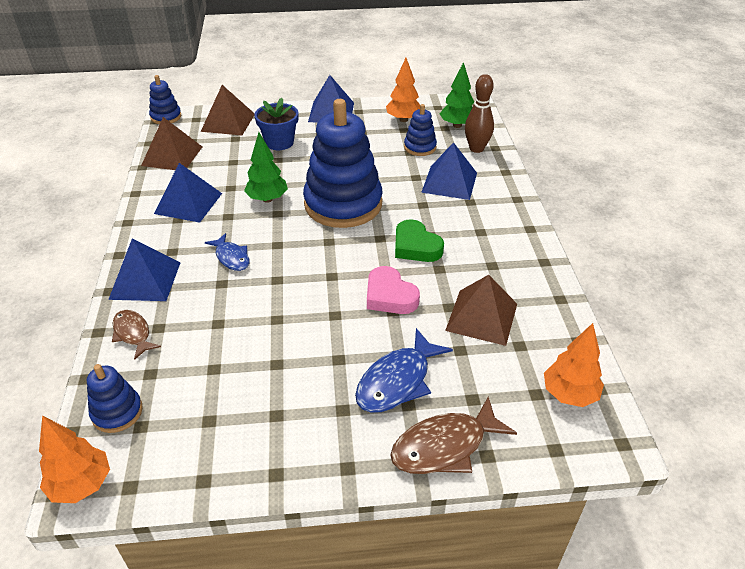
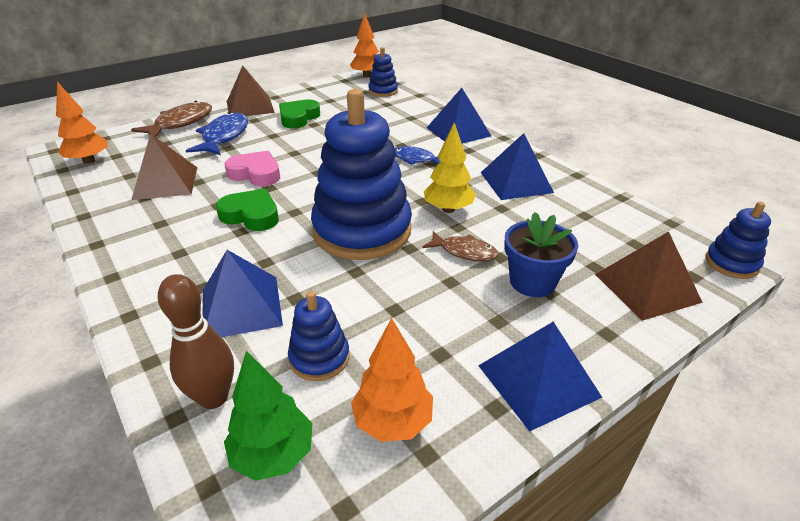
camera: 150 degrees right, 5 degrees down
brown fish [112,310,161,360] -> brown fish moved to [422,231,498,262]
brown pyramid [141,117,202,170] -> brown pyramid moved to [227,66,275,116]
green tree [244,132,288,203] -> yellow tree [424,123,476,213]
none -> green heart [279,99,320,129]

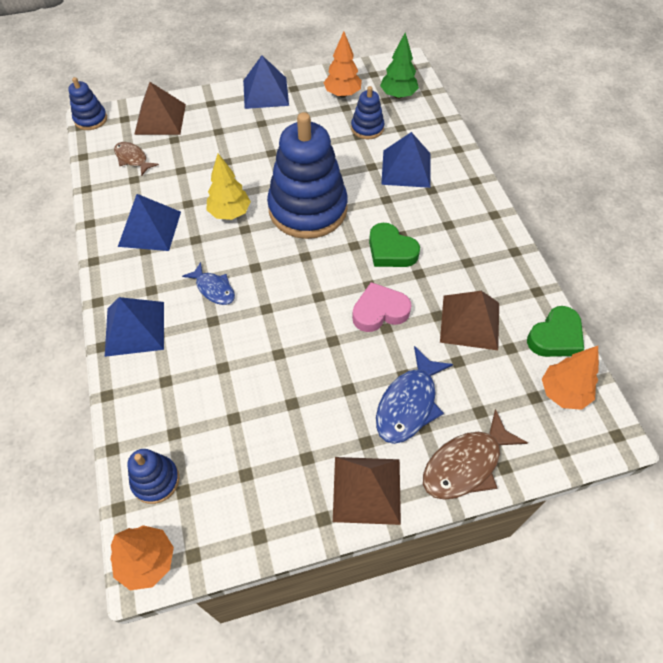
camera: 160 degrees left, 20 degrees up
brown bowling pin [158,274,234,409] -> none
pink heart [225,151,280,186] -> pink heart turned 120 degrees clockwise [352,282,412,332]
green heart [279,99,320,129] -> green heart moved to [527,306,584,357]
brown fish [422,231,498,262] -> brown fish moved to [114,142,159,176]
blue flower pot [504,212,578,297] -> none

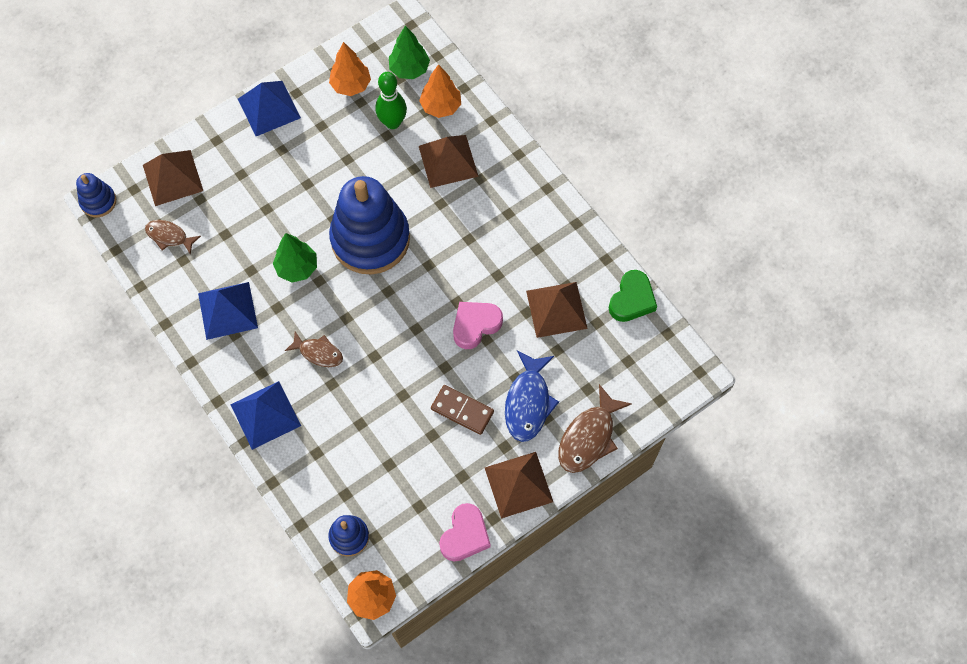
camera: 20 degrees left, 10 degrees up
blue fish [182,262,235,305] -> brown fish [285,331,343,367]
yellow tree [207,153,251,220] -> green tree [273,233,317,283]
blue stacking toy [351,86,384,139] -> green bowling pin [375,72,407,129]
green heart [369,223,420,267] -> none
blue pyramid [381,132,431,188] -> brown pyramid [419,135,479,188]
orange tree [542,346,599,410] -> orange tree moved to [419,64,461,118]
none -> brown domino [431,385,494,435]
none -> pink heart [439,503,491,562]

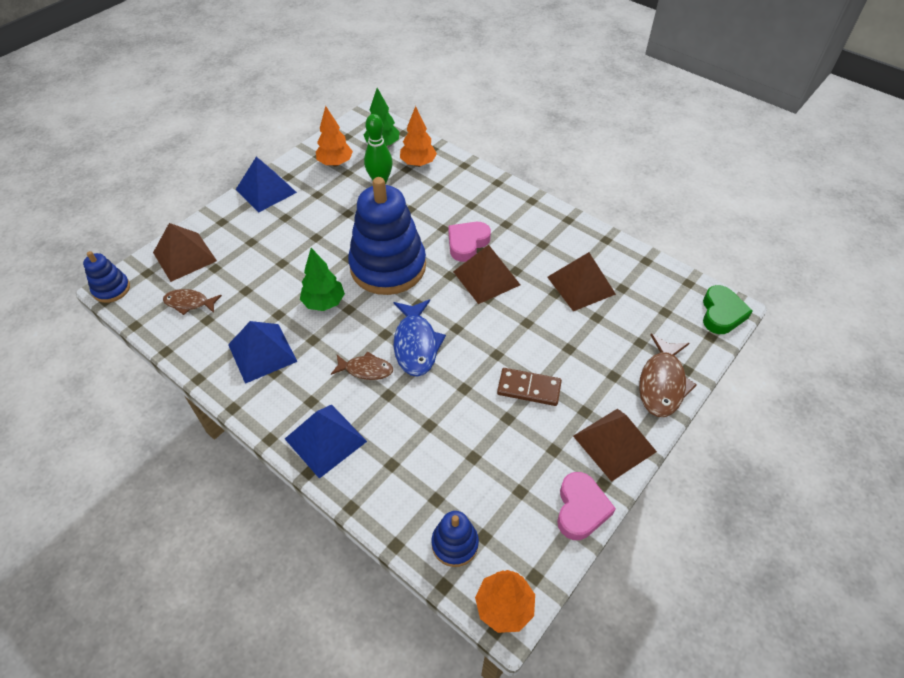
camera: 15 degrees left, 15 degrees down
brown pyramid [419,135,479,188] -> brown pyramid moved to [453,245,520,304]
pink heart [453,302,503,349] -> pink heart moved to [448,222,491,262]
blue fish [505,350,559,442] -> blue fish moved to [394,299,446,376]
green heart [609,270,657,322] -> green heart moved to [703,285,753,334]

